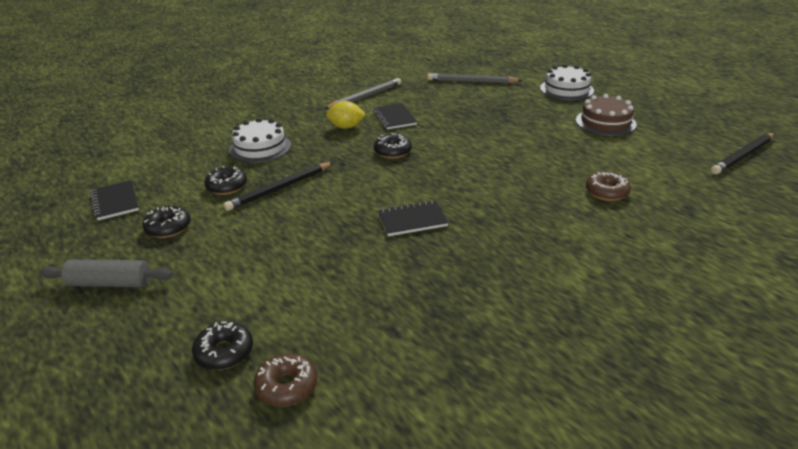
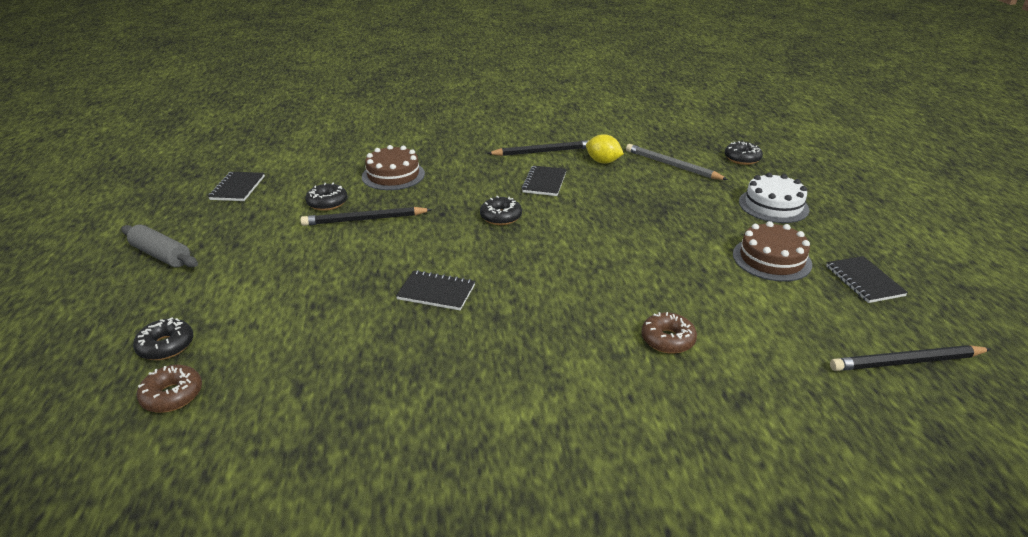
camera: 30 degrees right, 0 degrees up
black donut [142,206,190,238] -> black donut moved to [725,141,763,165]
white cake [229,118,291,163] -> brown cake [362,145,425,190]
grey pencil [324,78,401,109] -> black pencil [487,140,589,156]
yellow lemon [326,101,366,129] -> yellow lemon moved to [586,134,624,163]
none -> black notebook [826,256,908,303]

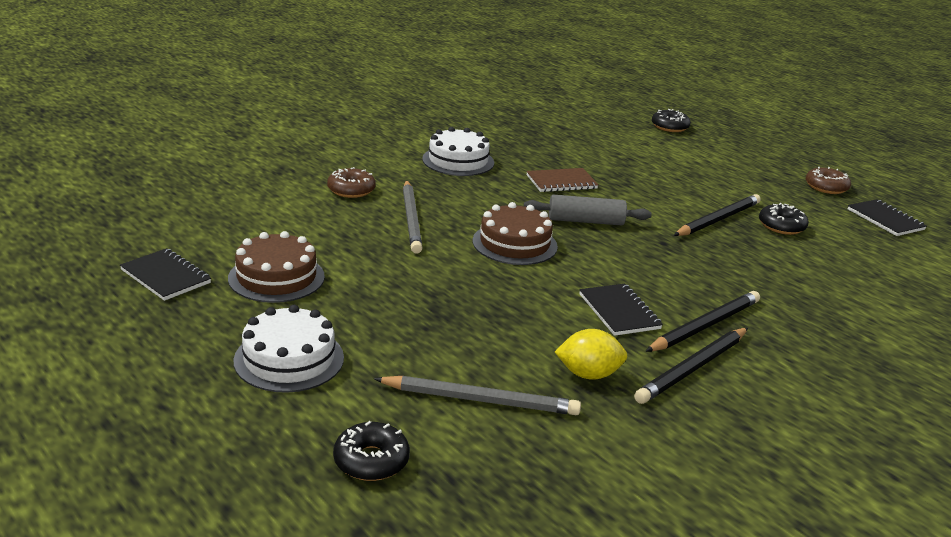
camera: 145 degrees right, 5 degrees down
grey rolling pin [121,224,198,268] -> grey rolling pin moved to [524,195,652,225]
brown donut [137,365,202,413] -> brown donut moved to [806,167,851,194]
brown cake [362,145,425,190] -> brown cake moved to [473,202,558,265]
black notebook [396,270,475,310] -> brown notebook [526,168,599,192]
black donut [480,196,522,225] -> none
black pencil [830,345,991,371] -> black pencil moved to [645,291,760,352]
none -> grey pencil [403,180,423,254]
none -> white cake [422,127,494,176]

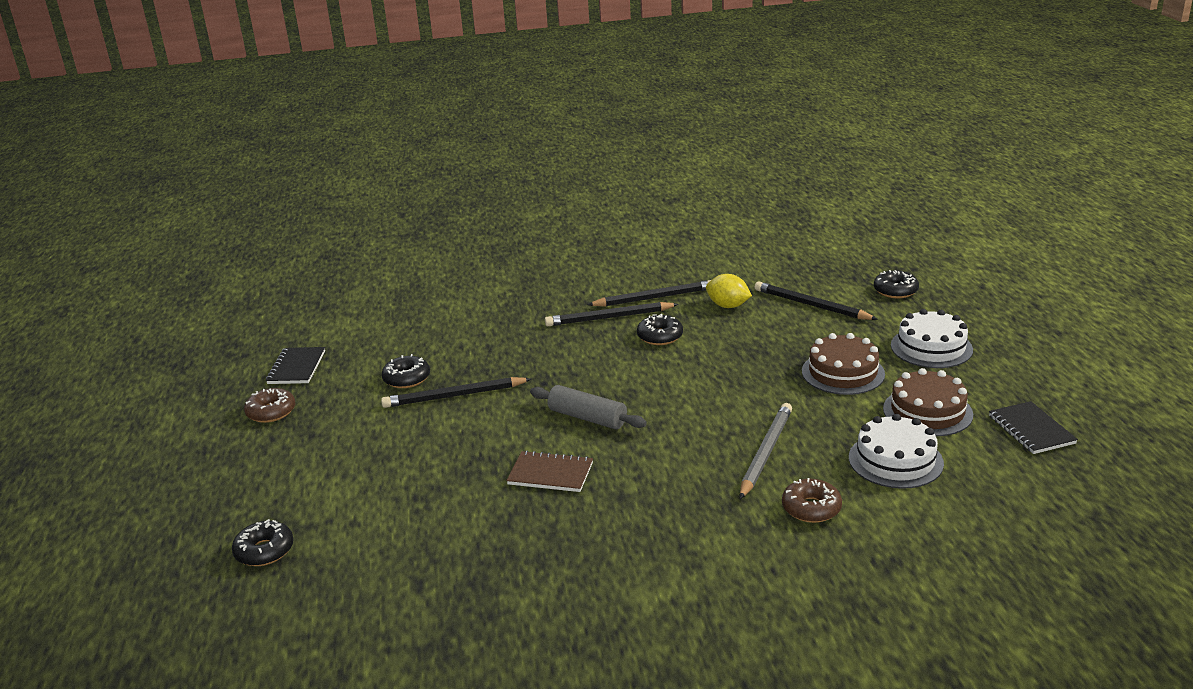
camera: 145 degrees left, 0 degrees up
grey pencil [374,376,581,415] -> black pencil [755,281,878,320]
white cake [422,127,494,176] -> white cake moved to [849,414,944,489]
brown cake [473,202,558,265] -> brown cake moved to [802,333,885,395]
black notebook [579,284,663,336] -> black donut [637,314,683,345]

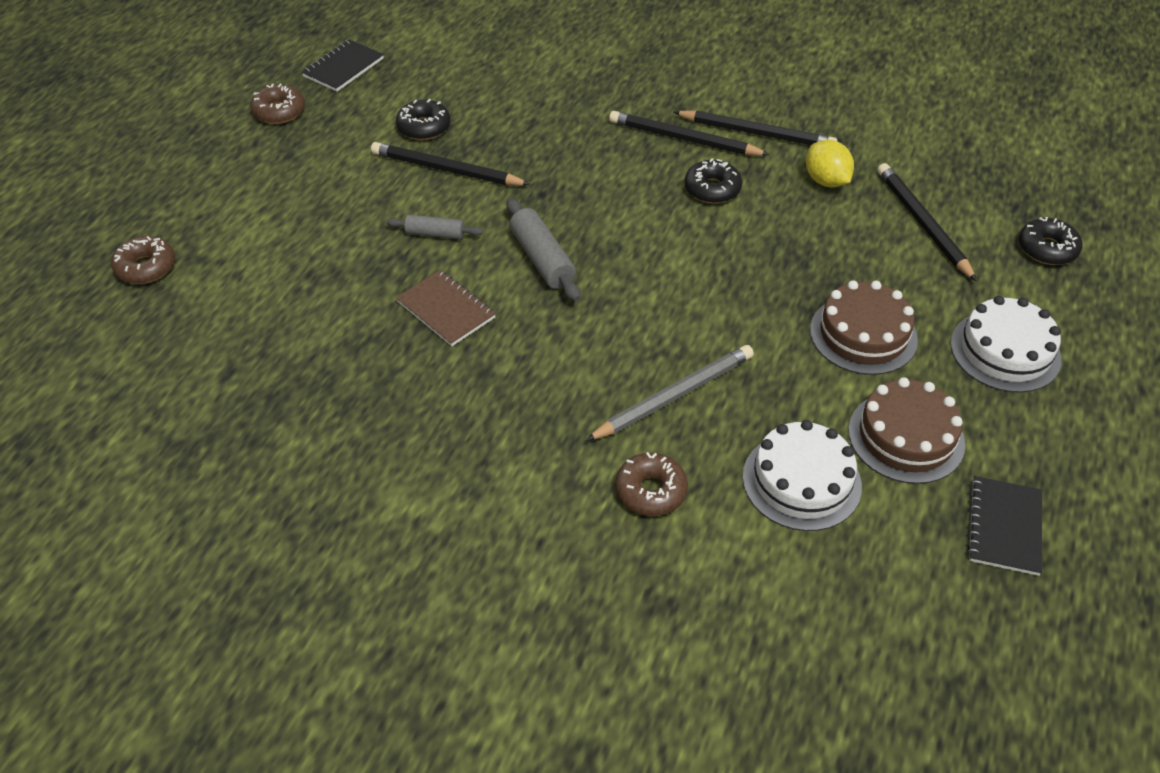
camera: 30 degrees right, 20 degrees up
black donut [232,519,294,566] -> brown donut [111,236,175,284]
none -> grey rolling pin [387,214,483,240]

